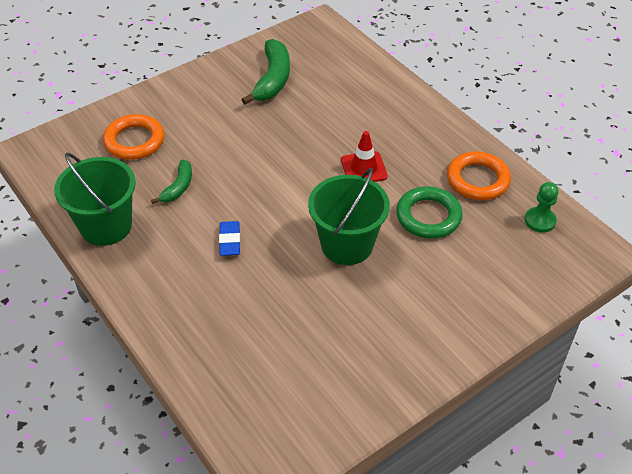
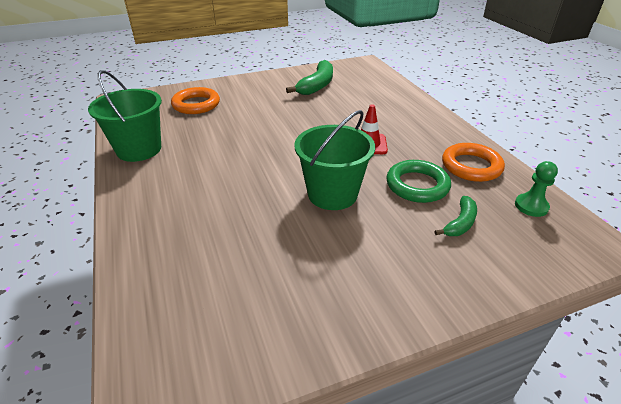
camera: 15 degrees right, 10 degrees down
green banana [151,160,192,204] -> green banana moved to [434,196,477,236]
blue eraser [219,221,240,256] -> none

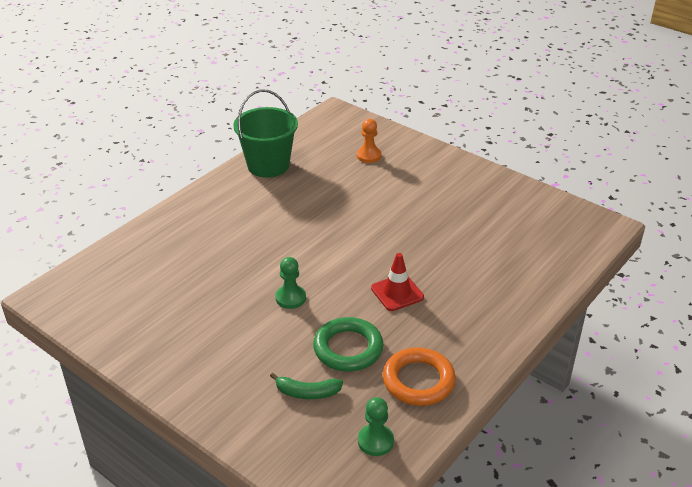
camera: 60 degrees right, 0 degrees up
orange ring [171,87,220,114] -> orange pawn [357,119,382,163]
green banana [286,60,333,95] -> none
green bucket [294,110,375,210] -> green pawn [275,257,306,309]

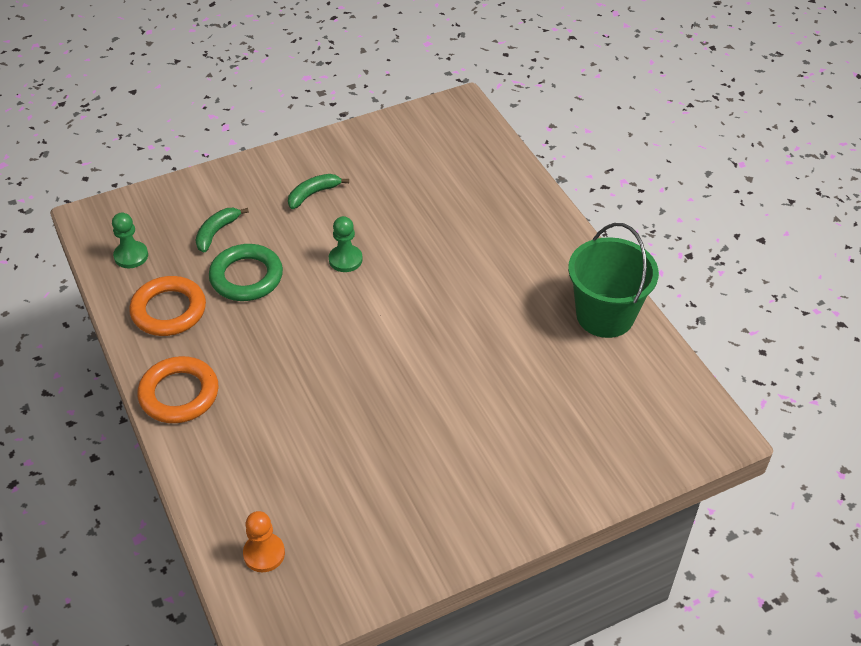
camera: 115 degrees right, 10 degrees up
orange pawn [357,119,382,163] -> orange pawn moved to [243,511,285,572]
red traffic cone [371,253,424,311] -> none
none -> orange ring [137,356,219,423]
none -> green banana [288,174,349,209]

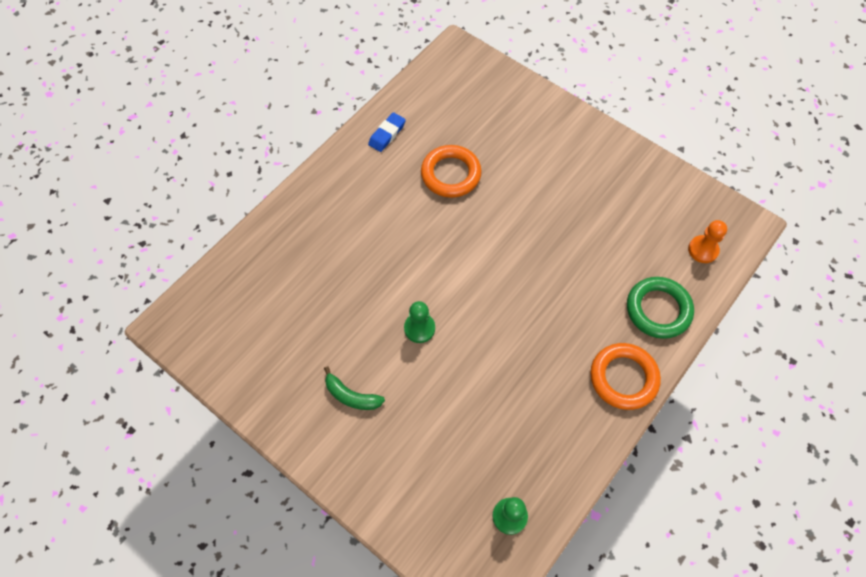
camera: 115 degrees left, 15 degrees up
orange ring [129,276,206,336] -> orange ring moved to [421,145,482,198]
green banana [195,208,249,252] -> none
green ring [209,244,283,301] -> green ring moved to [627,277,694,339]
green bucket [568,223,659,338] -> blue eraser [368,112,406,152]

